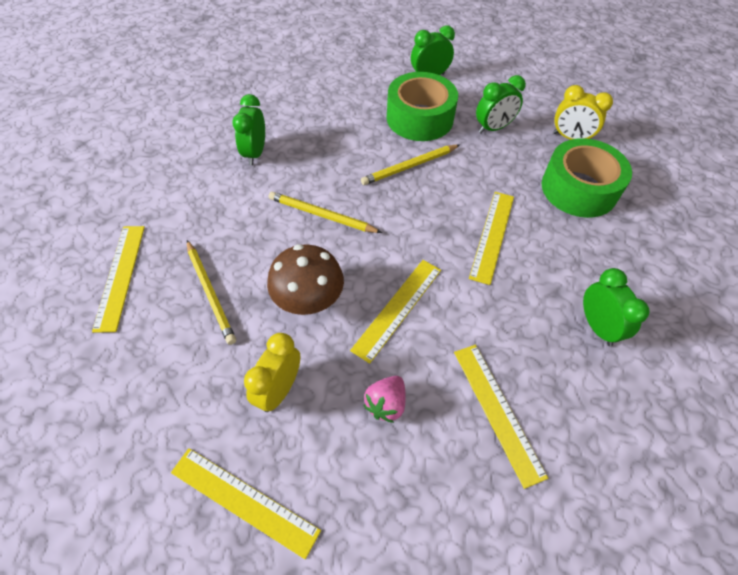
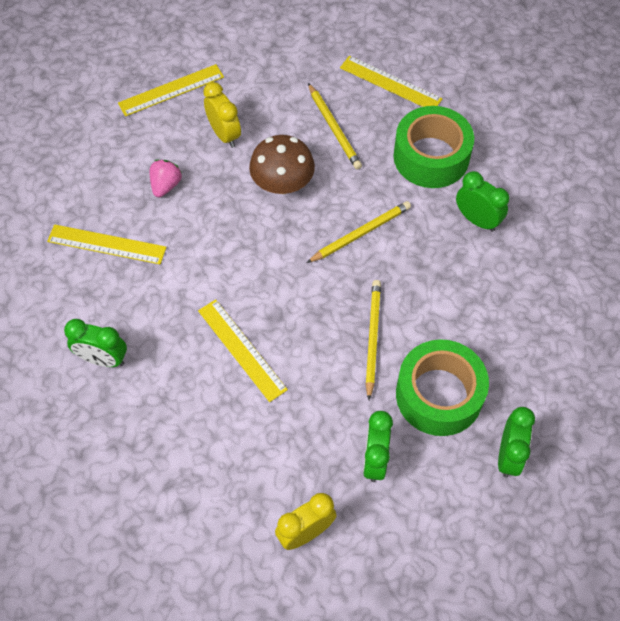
camera: 125 degrees right, 5 degrees up
yellow pencil [187,240,236,345] -> yellow pencil turned 120 degrees counterclockwise [308,83,362,169]
yellow ruler [350,260,441,364] -> none
pink strawberry [363,376,406,423] -> pink strawberry turned 45 degrees clockwise [149,160,182,197]
green tape [542,138,632,218] -> green tape moved to [394,106,474,188]

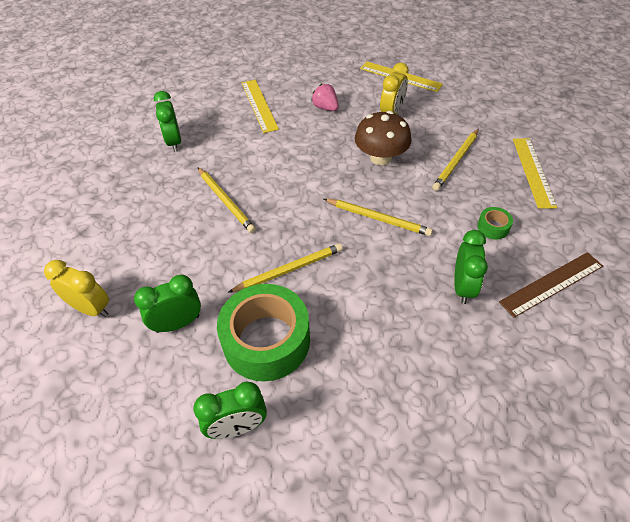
camera: 60 degrees right, 10 degrees down
pink strawberry [149,160,182,197] -> pink strawberry turned 120 degrees counterclockwise [311,84,339,111]
yellow ruler [198,299,288,402] -> yellow pencil [198,167,256,233]
green tape [394,106,474,188] -> green tape [477,207,513,239], size x0.42
none -> brown ruler [499,252,603,318]

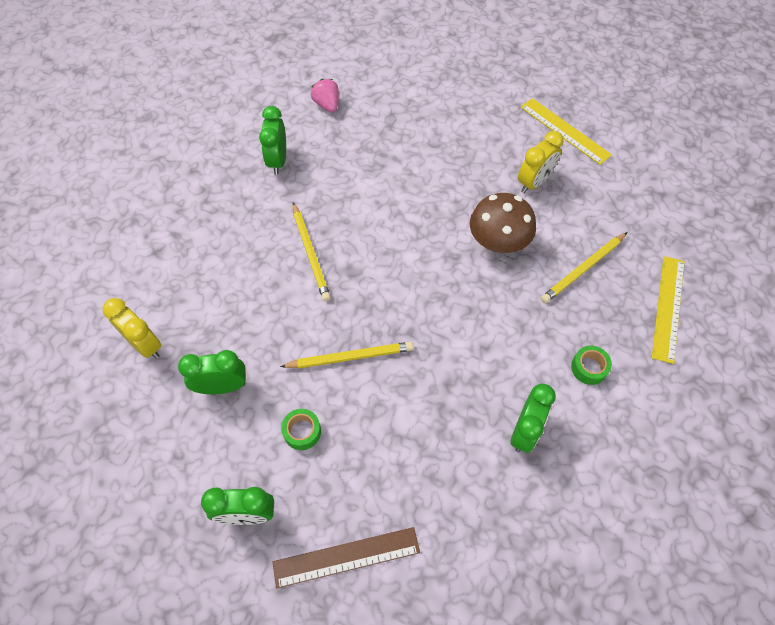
camera: 15 degrees right, 10 degrees up
green tape [217,284,310,381] -> green tape [281,409,321,450], size x0.42
yellow ruler [242,80,279,133] -> none
pink strawberry [311,84,339,111] -> pink strawberry moved to [311,79,339,112]
yellow pencil [324,199,433,236] -> none
brown ruler [499,252,603,318] -> brown ruler moved to [273,527,420,588]

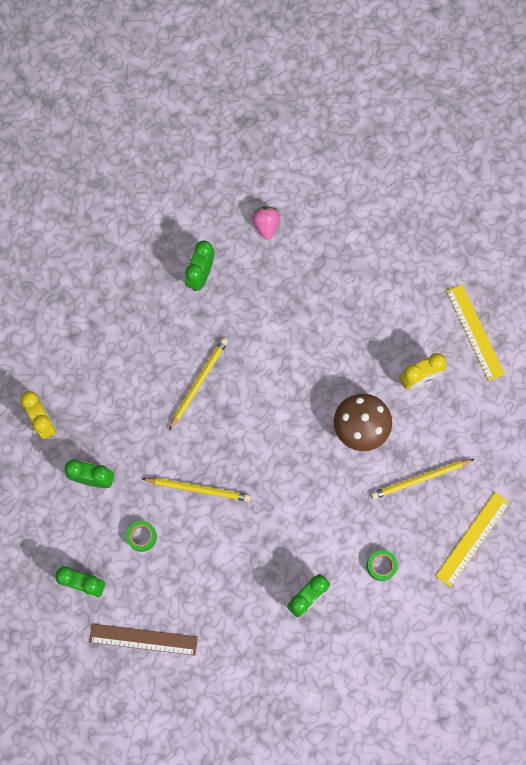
camera: 20 degrees right, 15 degrees up
yellow pencil [293,202,331,301] -> yellow pencil turned 150 degrees counterclockwise [169,338,228,430]

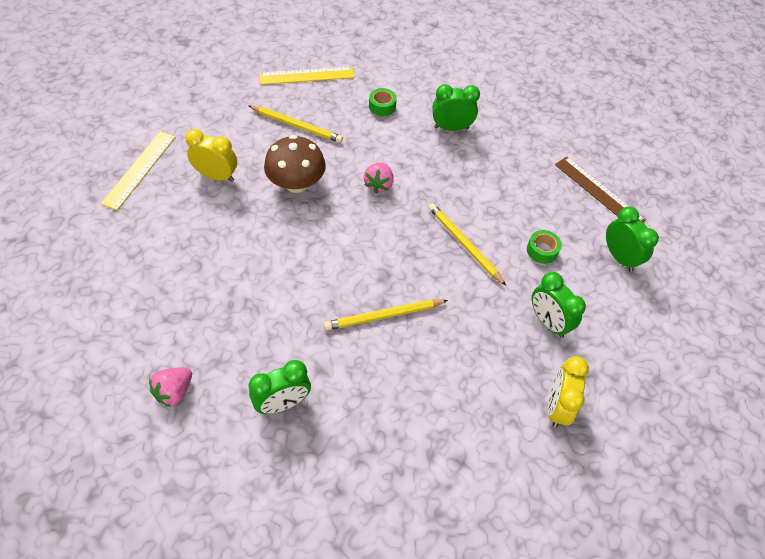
camera: 140 degrees left, 20 degrees down
none -> pink strawberry [364,162,394,193]

